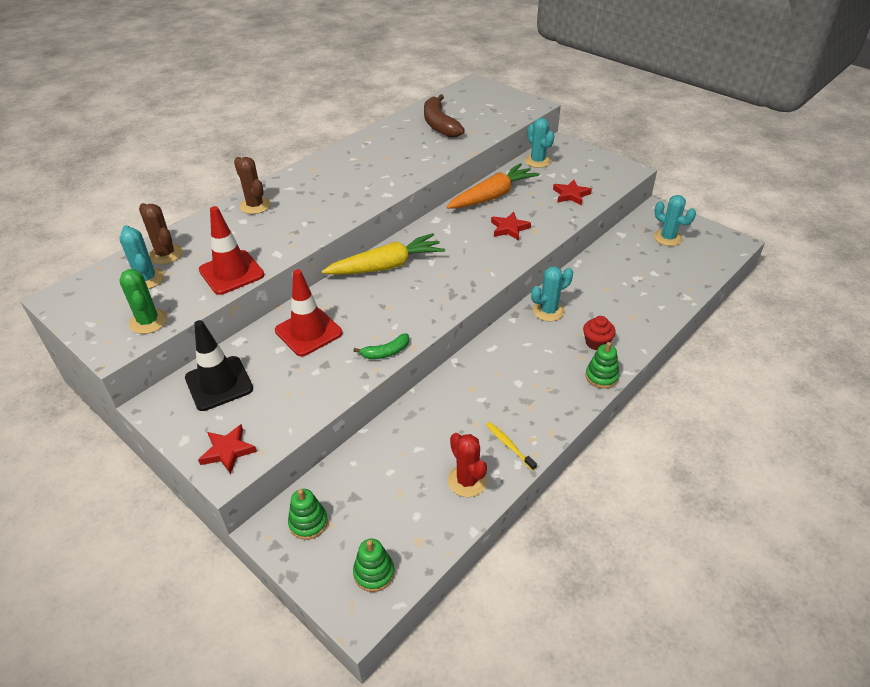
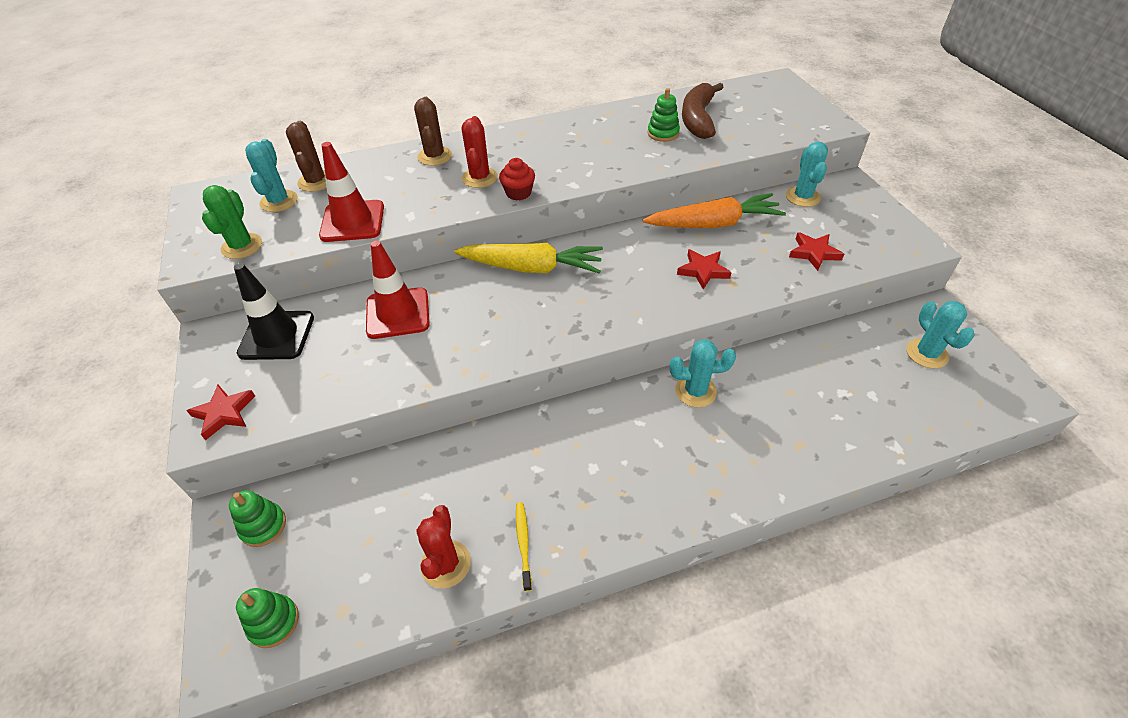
camera: 30 degrees right, 5 degrees up
green banana [353,333,409,359] -> none
red cupcake [583,316,616,350] -> red cupcake moved to [499,158,535,201]
green stacking toy [585,342,619,389] -> green stacking toy moved to [648,88,680,142]
none -> red cactus [462,116,498,188]

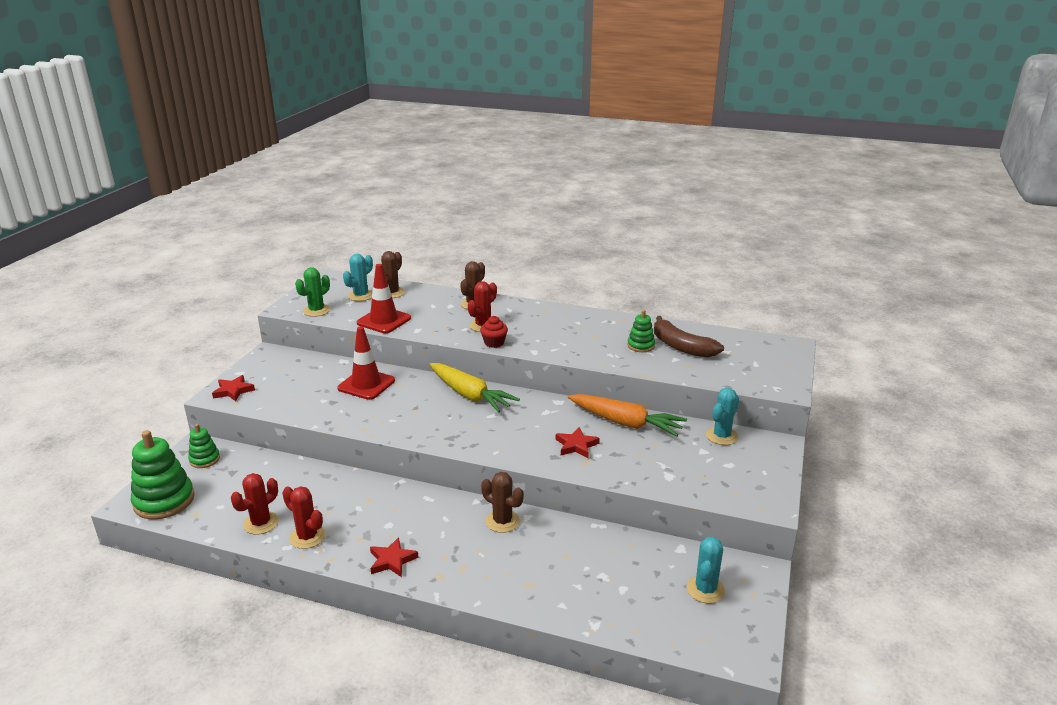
camera: 35 degrees right, 20 degrees down
black traffic cone [234,263,314,360] -> none
green stacking toy [236,588,299,648] -> green stacking toy [131,430,195,519], size x1.84
yellow toothbrush [516,502,532,591] -> red cactus [282,486,326,549]
turquoise cactus [670,339,736,408] -> brown cactus [481,472,524,533]
brown banana [682,83,724,139] -> brown banana turned 90 degrees counterclockwise [654,316,724,358]
red star [789,232,844,271] -> red star moved to [370,537,419,577]

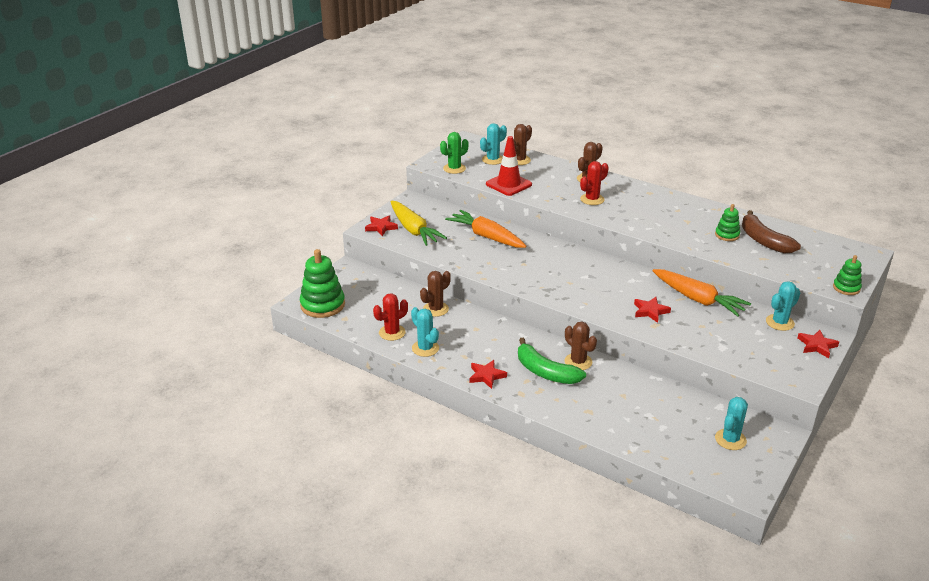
camera: 15 degrees right, 5 degrees up
green stacking toy [188,424,220,468] -> green stacking toy moved to [833,255,862,295]
red cactus [282,486,326,549] -> turquoise cactus [411,307,439,357]
red traffic cone [337,326,395,400] -> orange carrot [445,210,527,248]
yellow carrot [430,363,520,413] -> yellow carrot moved to [391,201,447,246]
red cupcake [480,316,508,348] -> none
none -> brown cactus [420,271,451,317]
none -> green banana [518,338,586,384]
none -> red star [798,330,839,358]

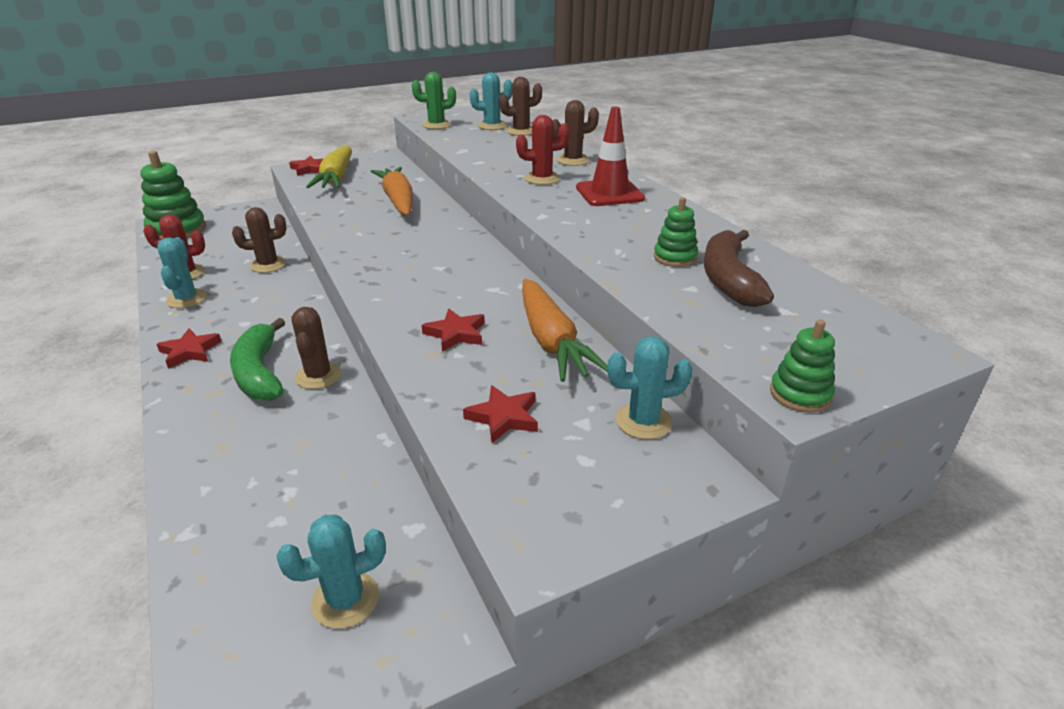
camera: 30 degrees right, 0 degrees up
red traffic cone [486,136,532,196] -> red traffic cone moved to [576,106,645,206]
red star [798,330,839,358] -> red star moved to [463,385,538,443]

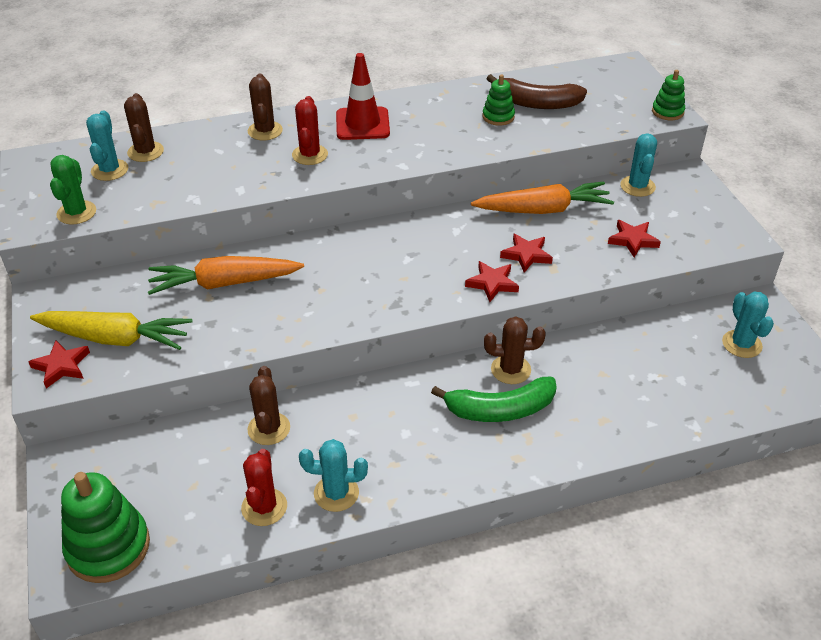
camera: 80 degrees left, 10 degrees up
red star [156,328,222,369] -> red star moved to [465,261,519,302]

